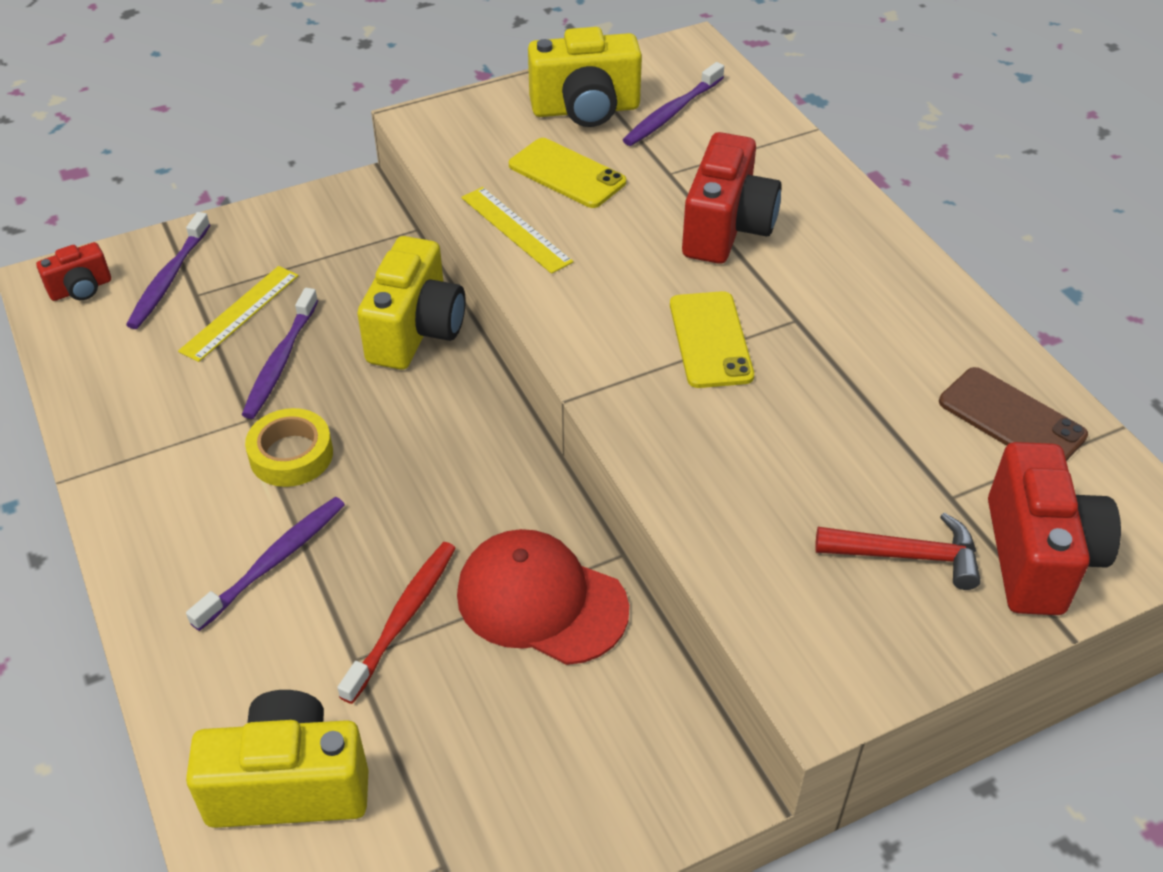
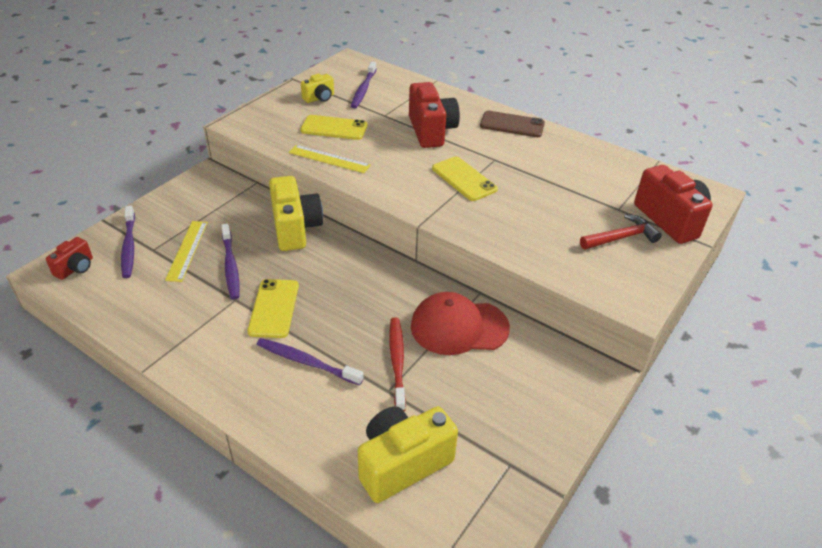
camera: 30 degrees left, 5 degrees down
purple toothbrush [186,497,345,631] -> purple toothbrush turned 75 degrees counterclockwise [256,338,364,385]
yellow tape [245,408,333,487] -> yellow phone [247,279,299,338]
yellow camera [528,27,642,127] -> yellow camera [301,74,334,103], size x0.54
brown phone [939,367,1088,461] -> brown phone moved to [480,111,545,137]

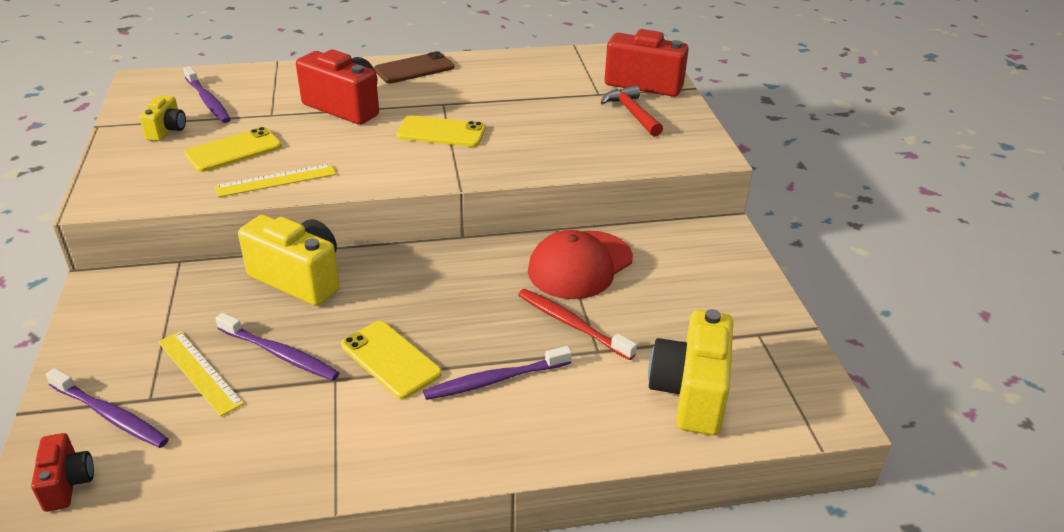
camera: 45 degrees left, 5 degrees down
red hammer [580,214,662,250] -> red hammer turned 45 degrees counterclockwise [601,85,663,137]

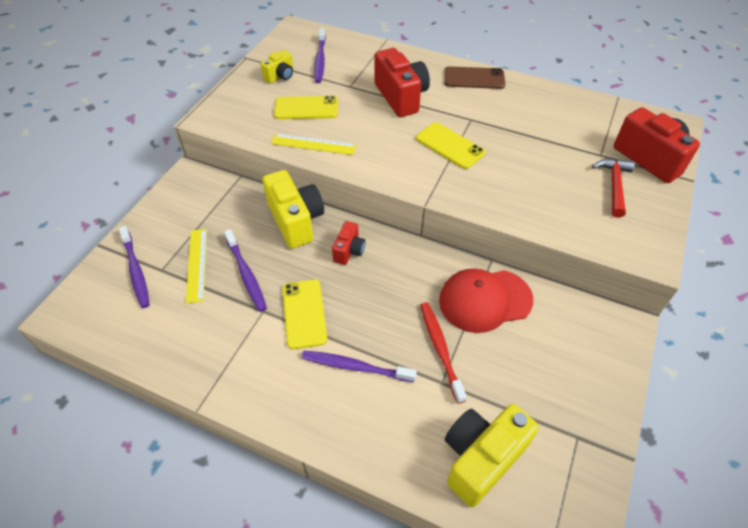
camera: 35 degrees right, 15 degrees up
red camera [31,433,94,512] -> red camera moved to [332,221,366,265]

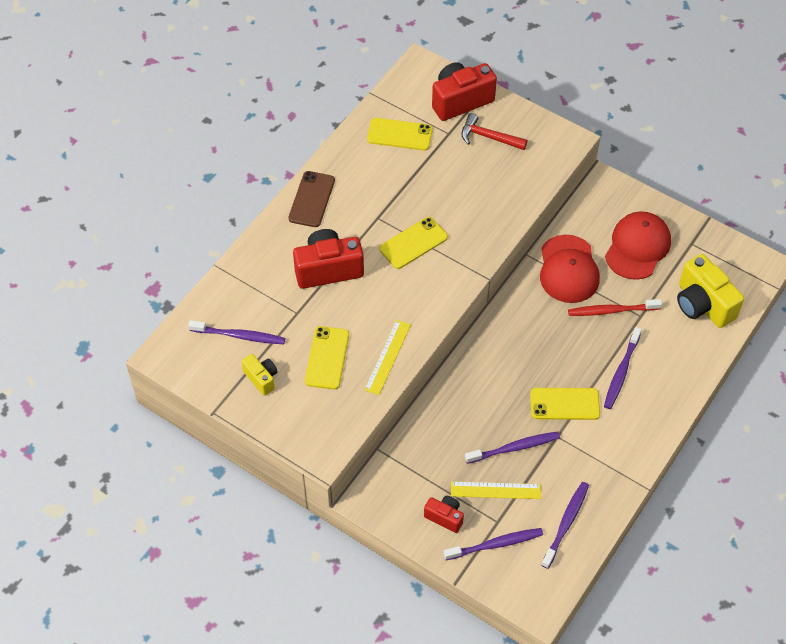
camera: 80 degrees left, 5 degrees up
yellow camera [263,170,324,249] -> none
red camera [332,221,366,265] -> red camera moved to [424,496,464,533]
none -> yellow phone [367,118,433,151]
none -> purple toothbrush [541,482,589,569]
none -> red cap [605,211,671,280]

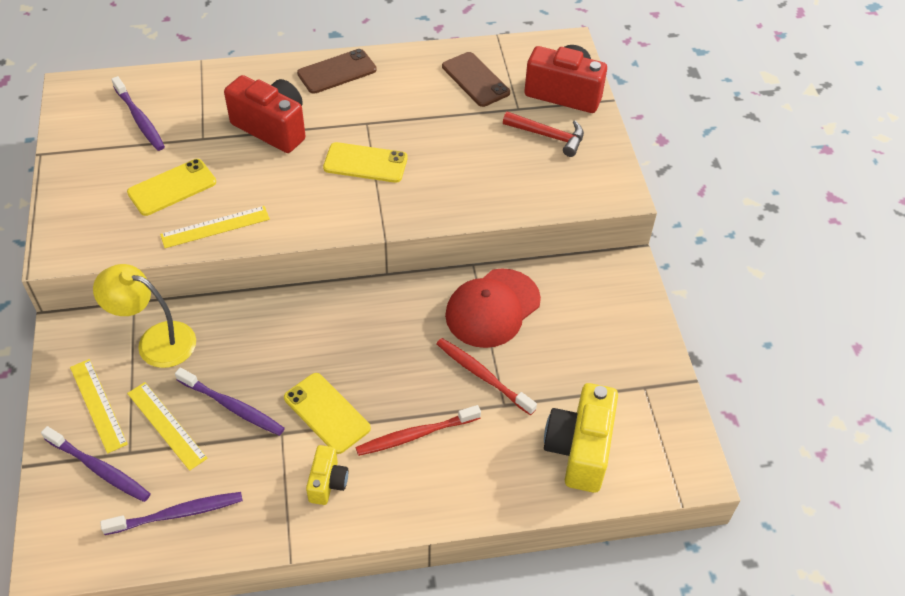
camera: 45 degrees right, 5 degrees down
yellow camera [242,354,277,396] -> yellow camera moved to [306,445,348,505]
yellow phone [367,118,433,151] -> brown phone [442,52,510,107]
red camera [424,496,464,533] -> yellow ruler [70,359,128,454]
red hammer [462,113,528,150] -> red hammer turned 135 degrees clockwise [503,111,584,157]
purple toothbrush [604,327,642,409] -> red toothbrush [356,405,481,456]
red cap [605,211,671,280] -> none
none -> yellow lamp [93,264,196,368]

